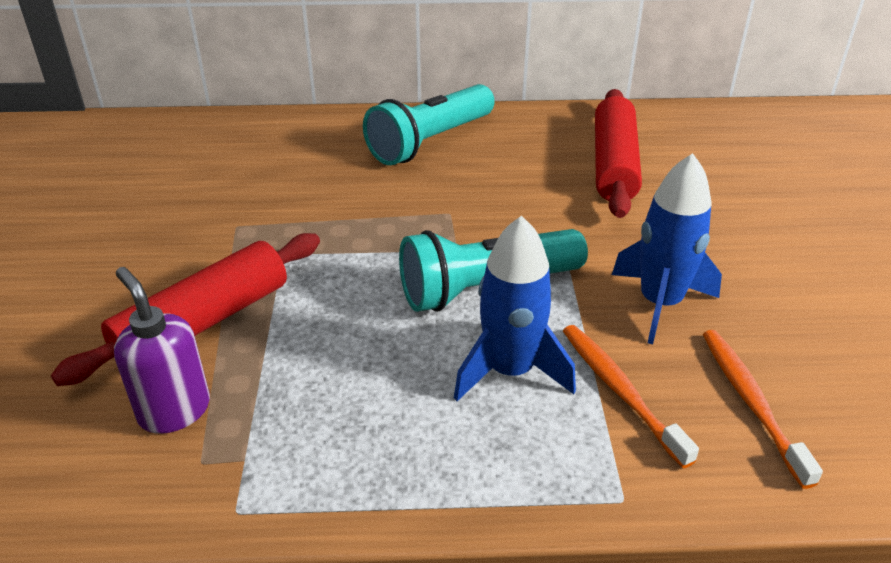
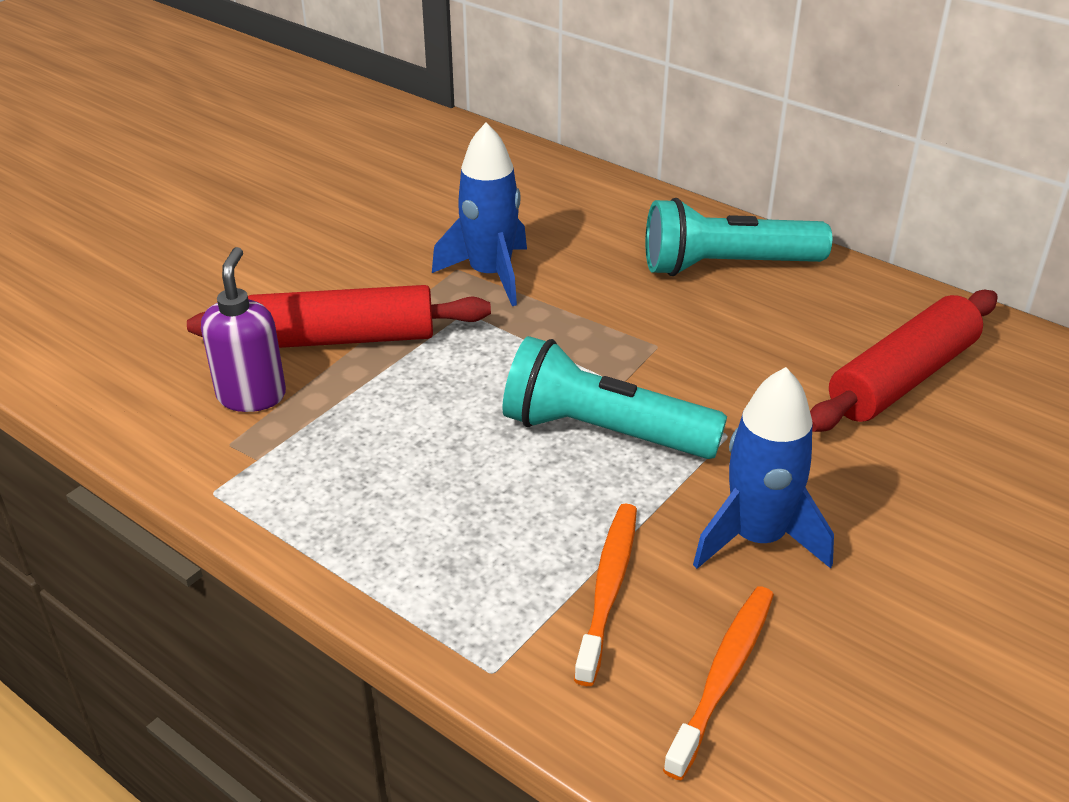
camera: 40 degrees right, 0 degrees up
blue rocket [454,216,576,401] -> blue rocket moved to [432,123,527,306]

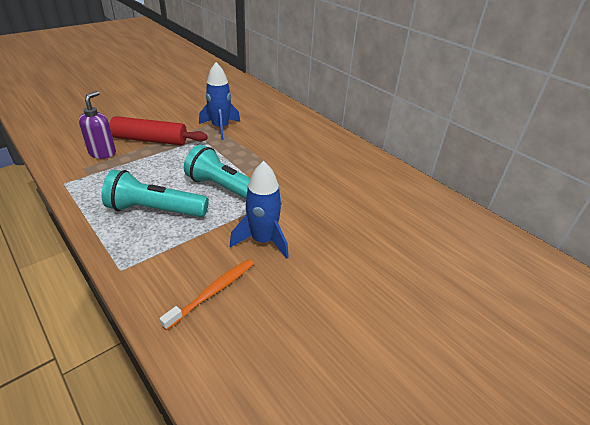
camera: 10 degrees right, 0 degrees up
orange toothbrush [574,503,637,686] -> none
turquoise flashlight [645,198,832,276] -> turquoise flashlight moved to [101,170,209,217]
red rolling pin [810,290,998,432] -> none

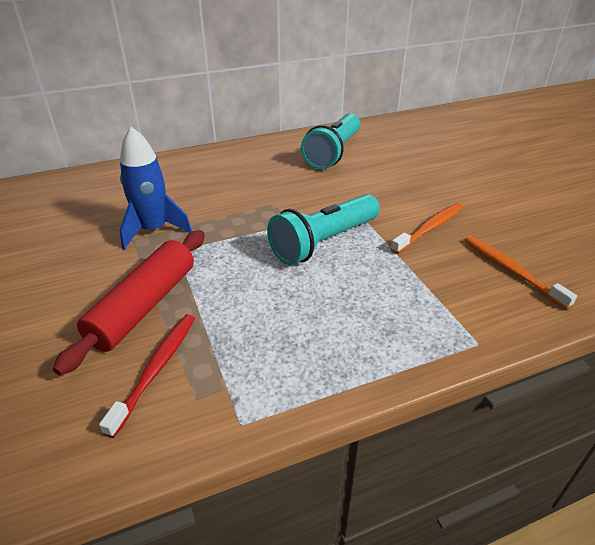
camera: 70 degrees left, 0 degrees up
purple soap dispenser [79,91,116,159] -> red toothbrush [99,314,195,438]
turquoise flashlight [101,170,209,217] -> turquoise flashlight moved to [301,113,360,169]
blue rocket [230,161,289,259] -> orange toothbrush [391,203,463,254]

